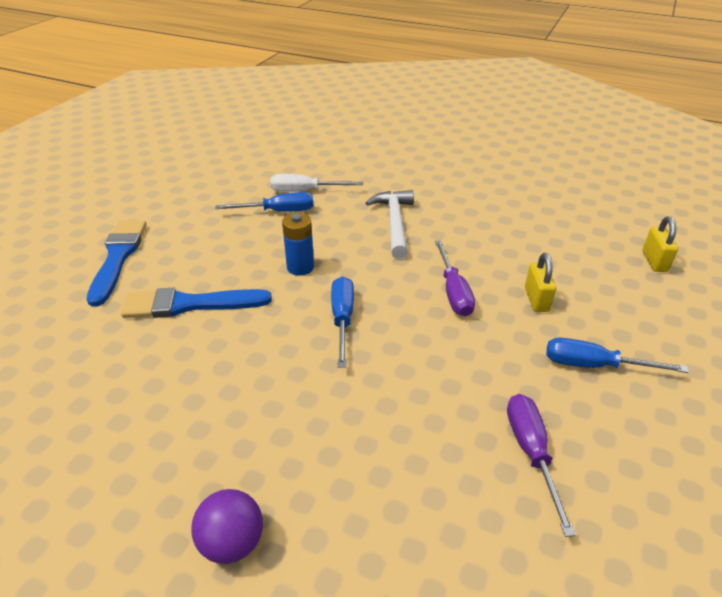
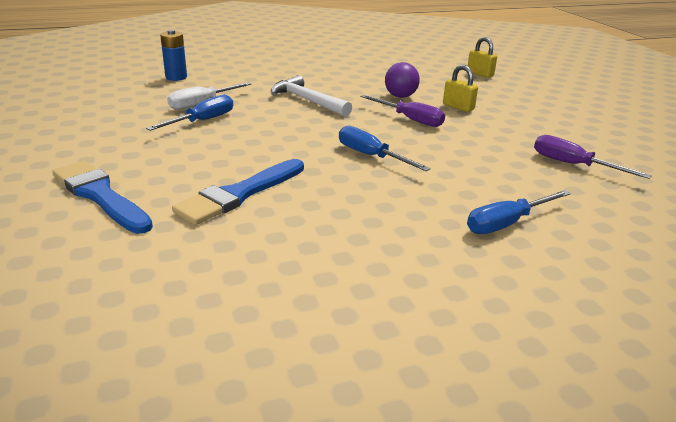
camera: 45 degrees left, 10 degrees down
purple ball [191,489,263,564] -> purple ball moved to [385,62,420,98]
blue battery [282,213,314,276] -> blue battery moved to [160,30,187,81]
blue screwdriver [546,337,689,373] -> blue screwdriver moved to [467,190,571,234]

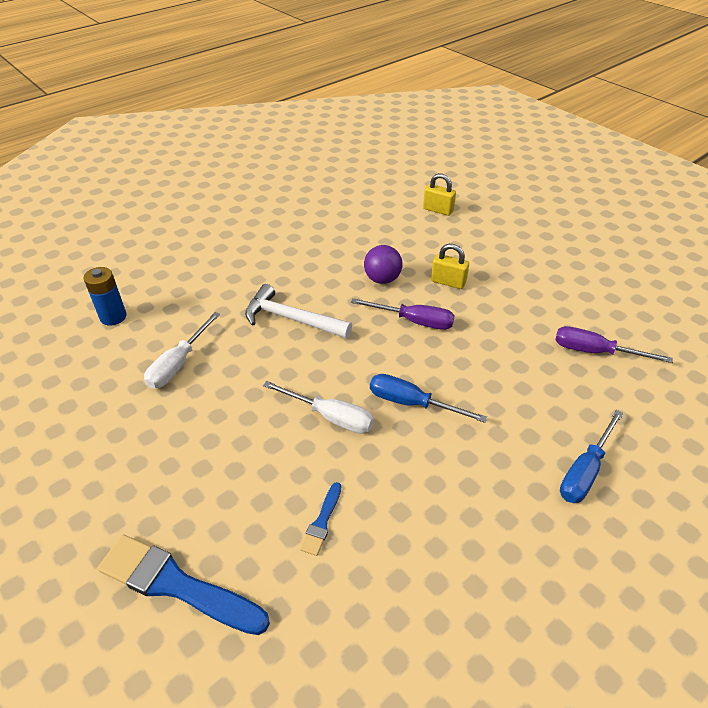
camera: 20 degrees left, 15 degrees up
blue screwdriver [146,94,233,131] -> none
blue brush [172,159,304,225] -> blue brush [300,482,341,556], size x0.48
none -> white screwdriver [263,381,374,434]

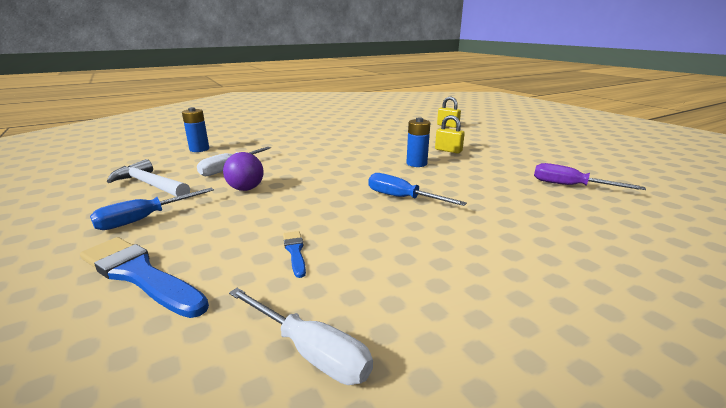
camera: 10 degrees right, 20 degrees down
white hammer [245,284,352,338] -> white hammer moved to [107,159,190,197]
white screwdriver [263,381,374,434] -> white screwdriver moved to [229,288,373,385]
blue brush [300,482,341,556] -> blue brush turned 135 degrees clockwise [283,231,306,278]
purple screwdriver [351,298,455,330] -> blue battery [406,117,430,167]
purple ball [364,245,403,284] -> purple ball moved to [223,152,264,191]
blue screwdriver [560,410,623,503] -> blue screwdriver moved to [90,188,214,230]

